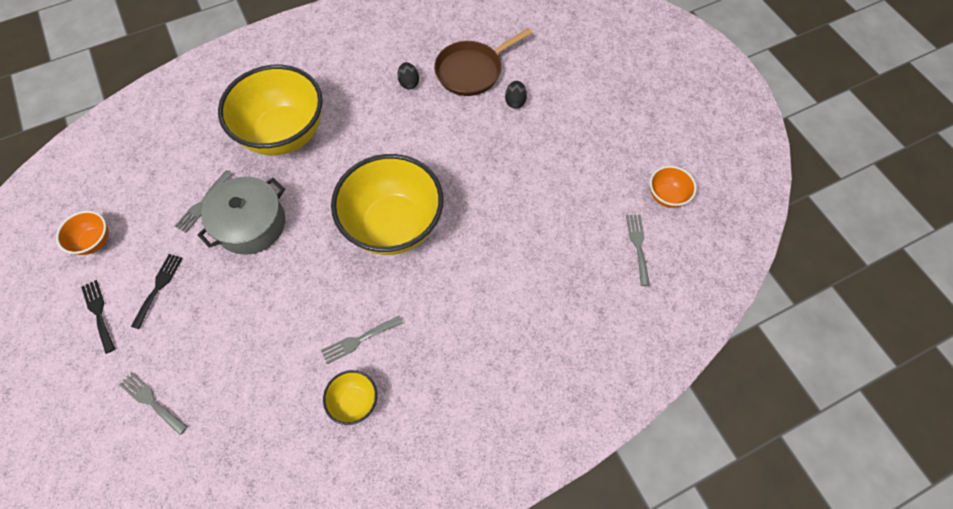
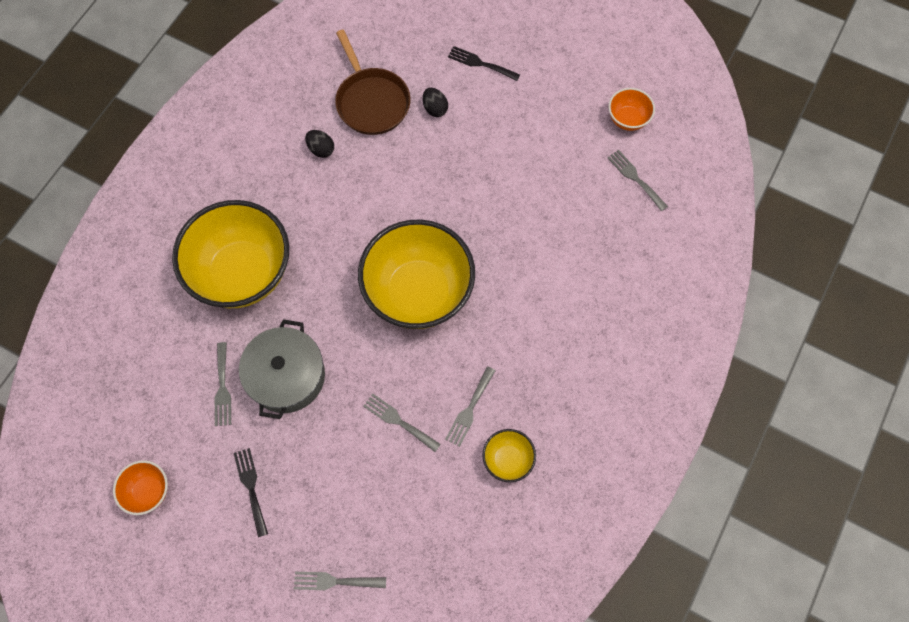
camera: 35 degrees left, 5 degrees up
black fork [81,280,115,354] -> black fork moved to [448,46,520,81]
brown pan [434,28,532,96] -> brown pan turned 45 degrees counterclockwise [335,30,411,135]
none -> grey fork [363,394,441,452]

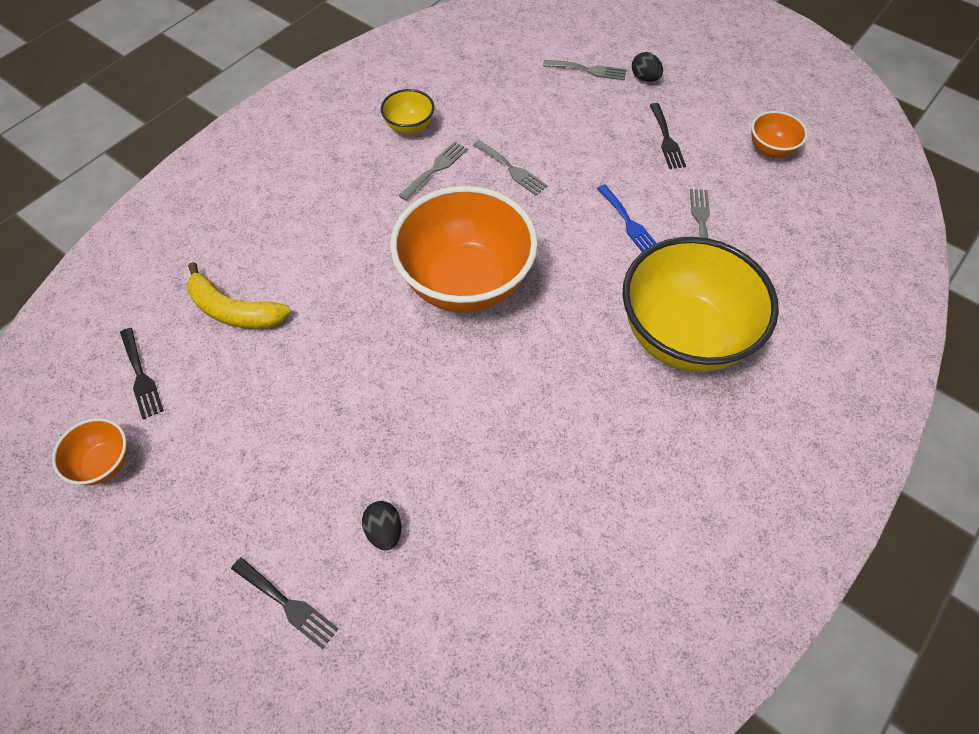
camera: 170 degrees left, 10 degrees down
grey pot [239,319,325,419] -> blue fork [597,184,657,252]
black egg [305,130,334,158] -> black egg moved to [632,52,663,82]
brown pan [335,30,411,135] -> none
yellow bowl [358,220,475,329] -> orange bowl [390,186,538,313]
grey fork [607,150,668,211] -> black fork [120,328,164,419]
none -> yellow banana [187,262,291,329]

